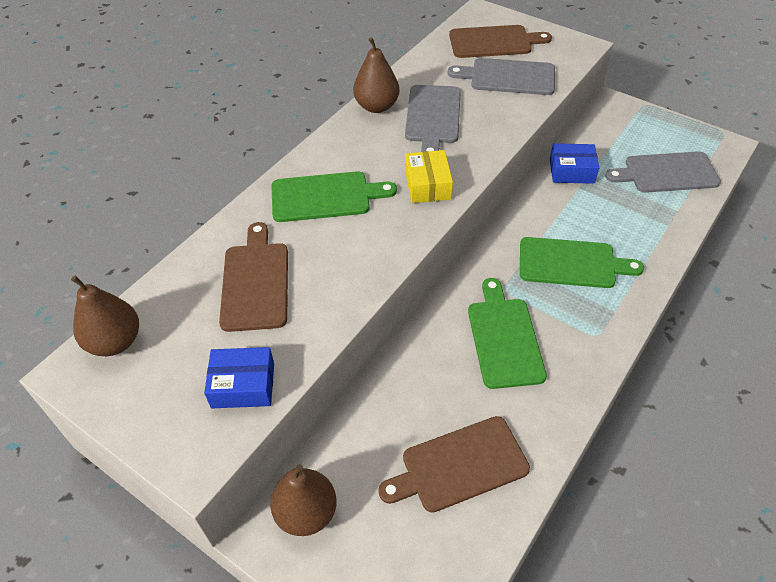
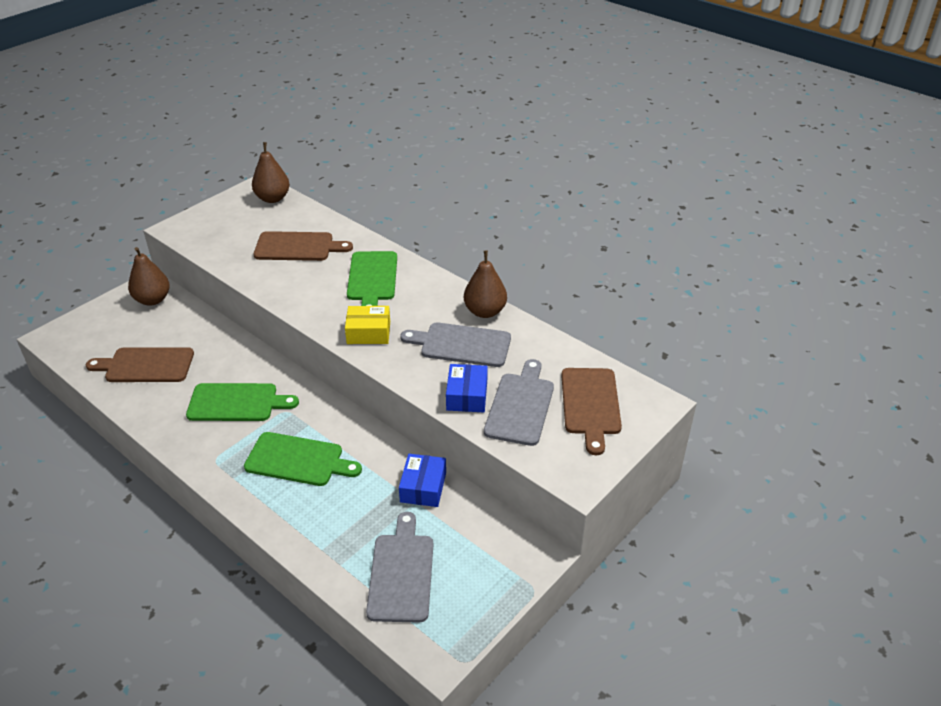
camera: 95 degrees right, 10 degrees down
blue box [204,347,274,408] -> blue box moved to [446,364,488,412]
brown cutting board [378,416,530,513] -> brown cutting board turned 75 degrees counterclockwise [86,347,194,382]
green cutting board [520,237,644,288] -> green cutting board turned 90 degrees counterclockwise [244,432,362,486]

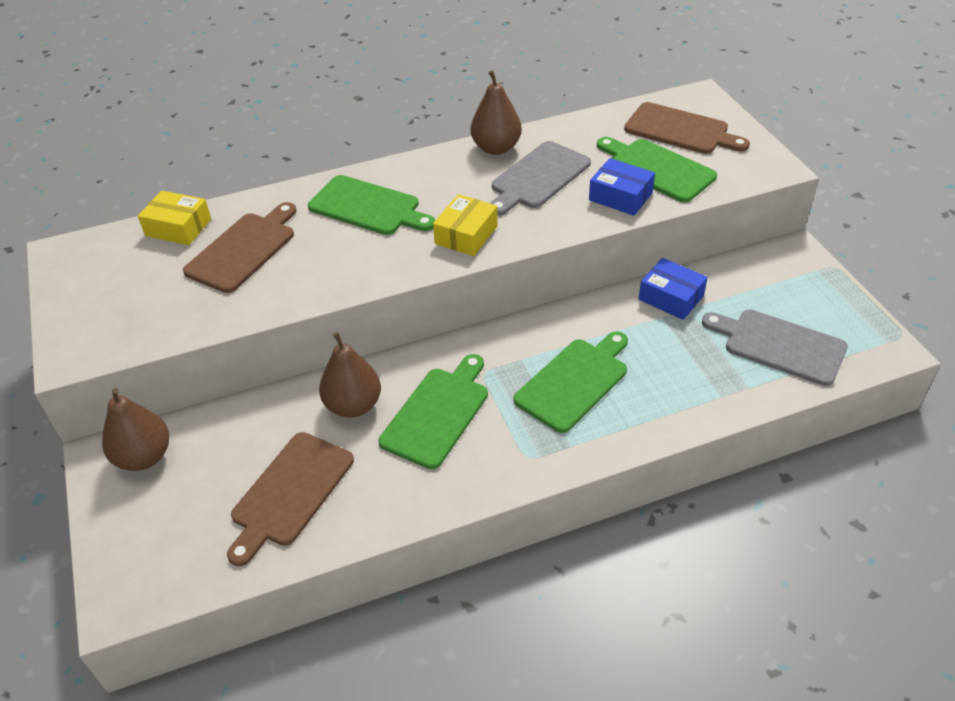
camera: 60 degrees left, 5 degrees up
brown pear [252,142,290,203] -> brown pear moved to [319,332,381,417]
grey cutting board [484,359,554,446] -> green cutting board [597,137,717,202]
none -> yellow box [138,191,211,245]

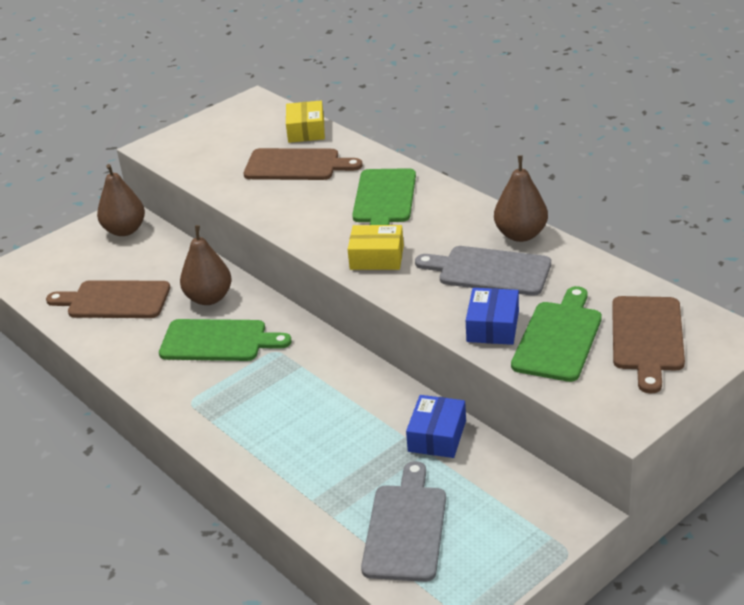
camera: 70 degrees right, 10 degrees down
green cutting board [514,331,628,433] -> none

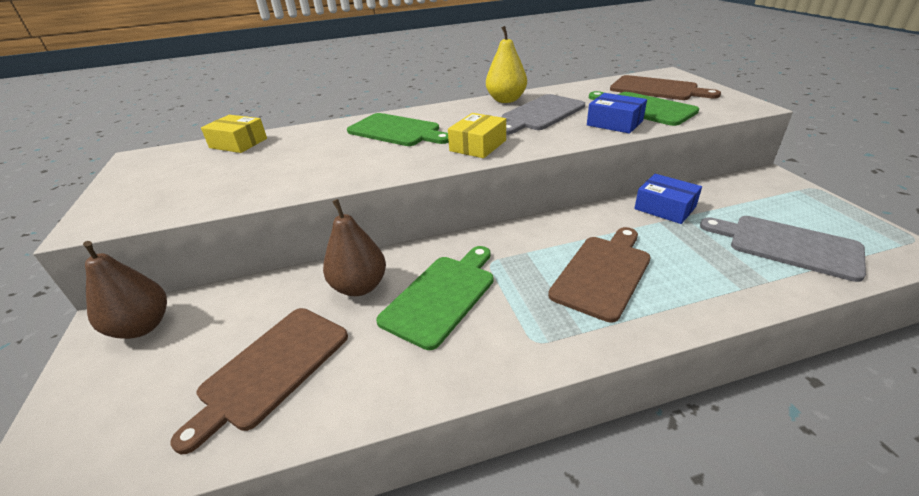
camera: 65 degrees left, 0 degrees up
brown cutting board [244,148,363,180] -> brown cutting board moved to [548,227,651,322]
brown pear [494,156,548,242] -> yellow pear [486,26,527,103]

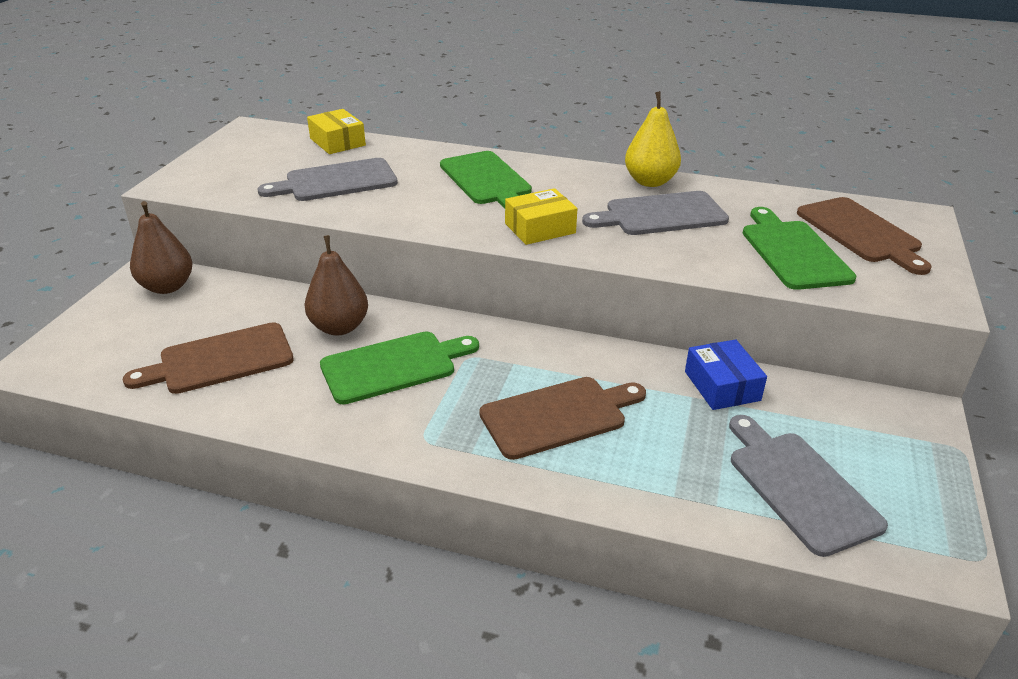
camera: 30 degrees right, 0 degrees up
blue box [587,93,647,133] -> none
none -> grey cutting board [258,158,398,201]

